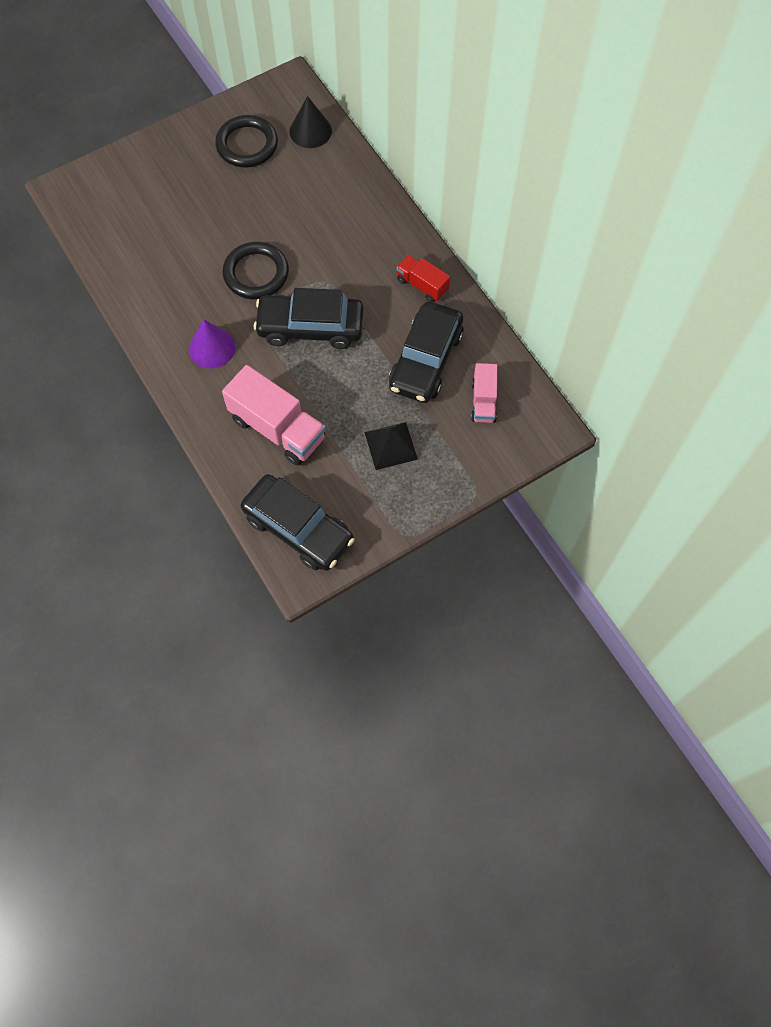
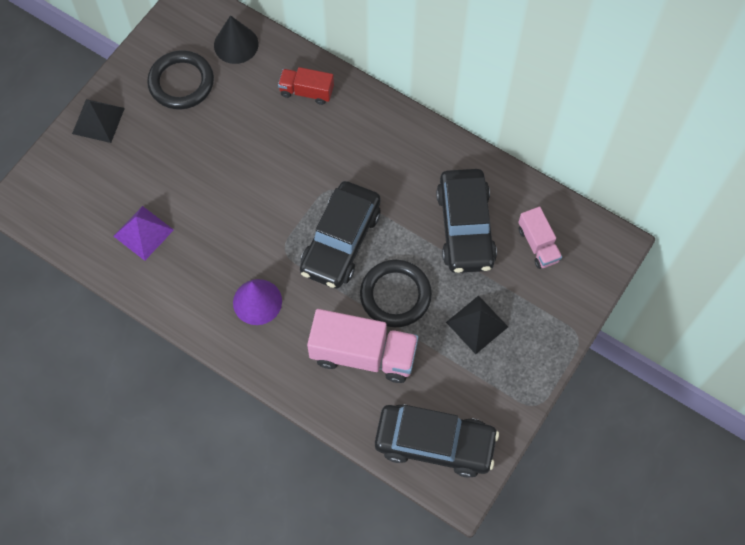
camera: 25 degrees left, 0 degrees up
black ring [223,242,289,299] -> black ring moved to [360,260,432,327]
black car [253,288,364,349] -> black car turned 45 degrees counterclockwise [300,181,381,289]
red truck [396,255,450,302] -> red truck moved to [278,67,334,105]
none -> black pyramid [72,99,125,143]
none -> purple pyramid [113,206,174,261]

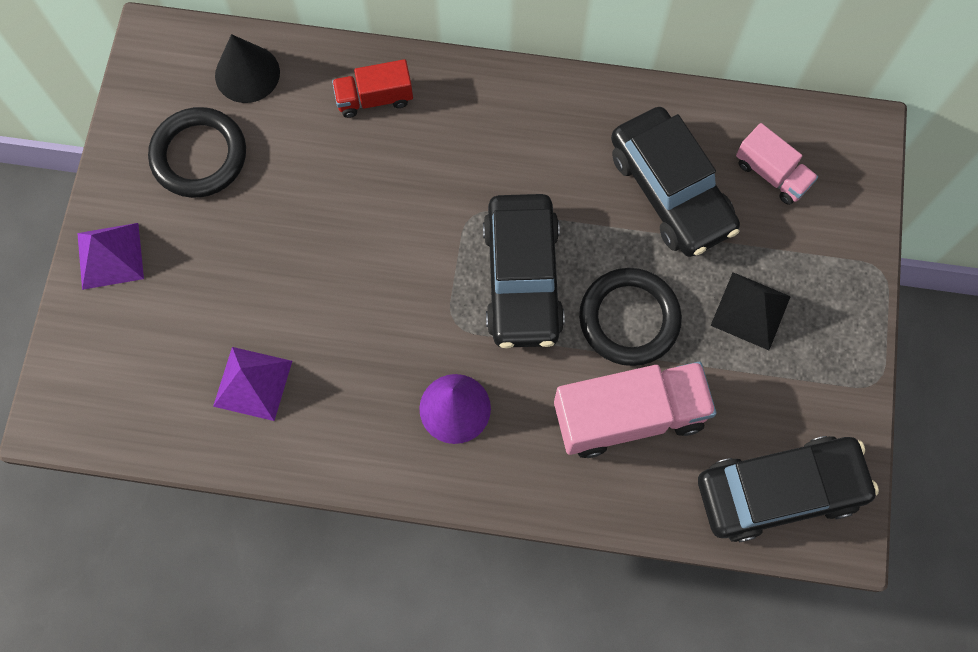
camera: 25 degrees left, 5 degrees up
black pyramid [72,99,125,143] -> purple pyramid [77,223,144,290]

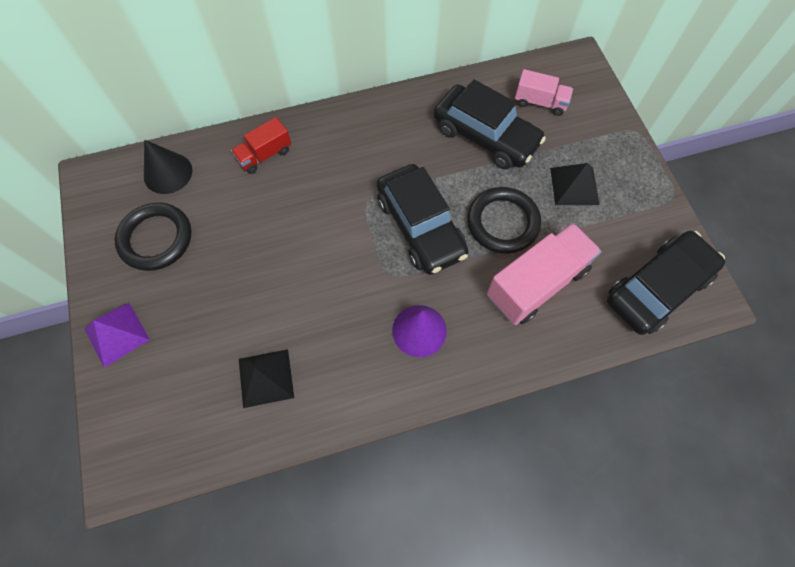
camera: 25 degrees left, 5 degrees down
purple pyramid [213,347,292,421] -> black pyramid [239,349,294,408]

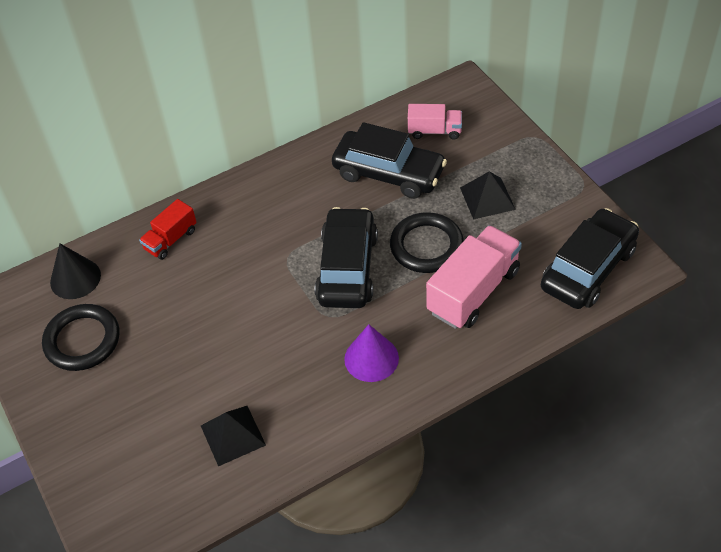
camera: 10 degrees left, 15 degrees down
purple pyramid [84,303,150,368] -> none
black car [377,164,469,275] -> black car turned 135 degrees counterclockwise [315,207,378,308]

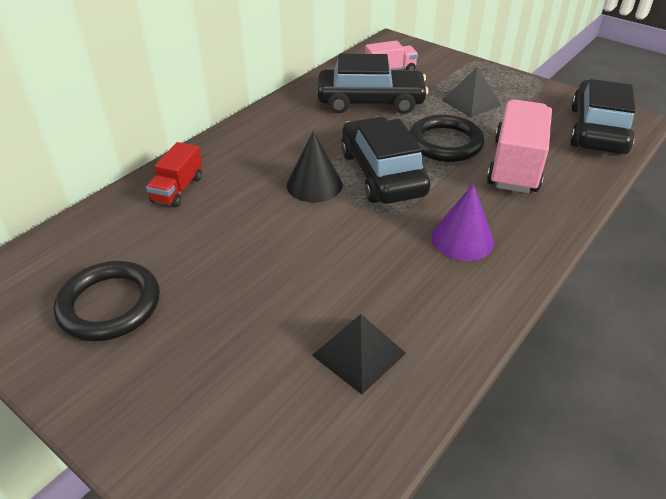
camera: 25 degrees left, 10 degrees down
black cone [50,244,101,299] -> black cone moved to [287,131,343,202]

